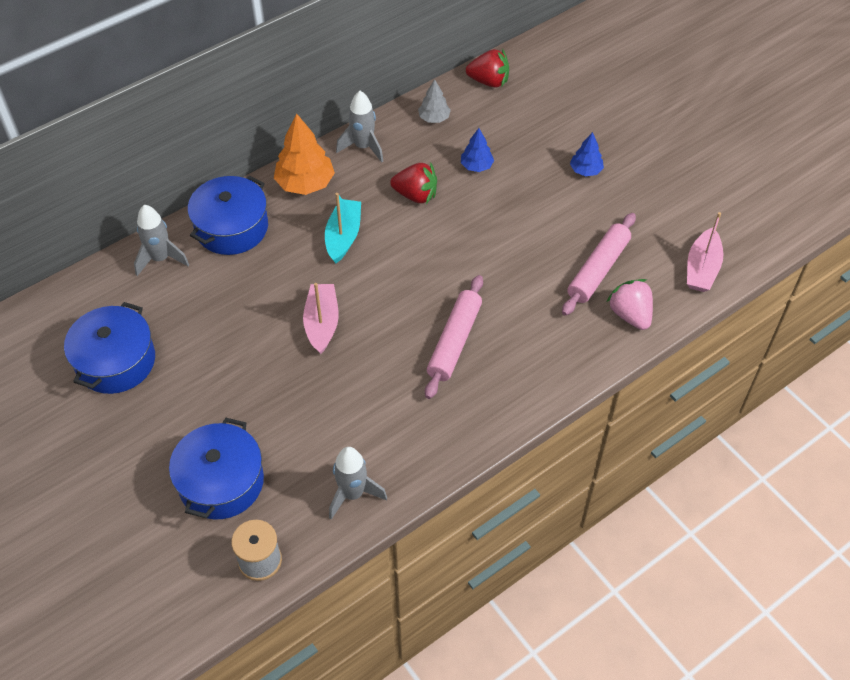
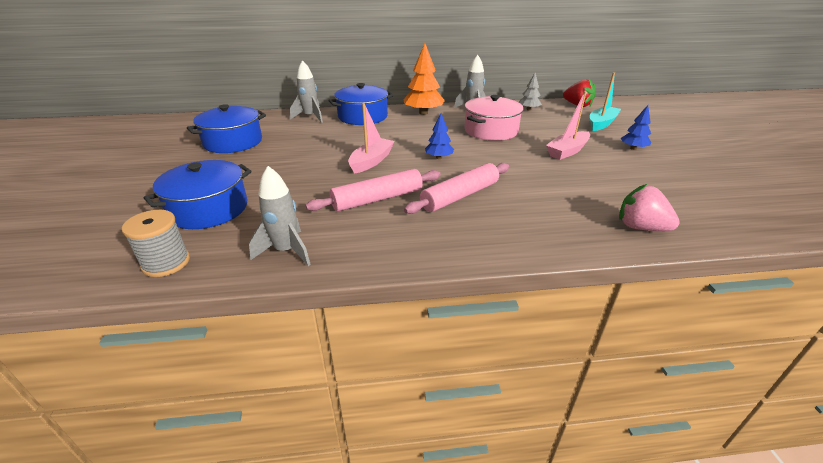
camera: 30 degrees right, 20 degrees down
turquoise boat [325,193,361,263] -> turquoise boat moved to [590,72,621,131]
red strawberry [390,163,437,204] -> pink pot [465,95,524,141]
blue tree [461,128,494,172] -> blue tree moved to [425,113,454,159]
pink rolling pin [562,213,636,316] -> pink rolling pin moved to [306,169,441,212]
pink strawberry [607,279,653,330] -> pink strawberry turned 60 degrees counterclockwise [619,184,680,231]
pink boat [687,212,724,292] -> pink boat moved to [546,91,590,160]

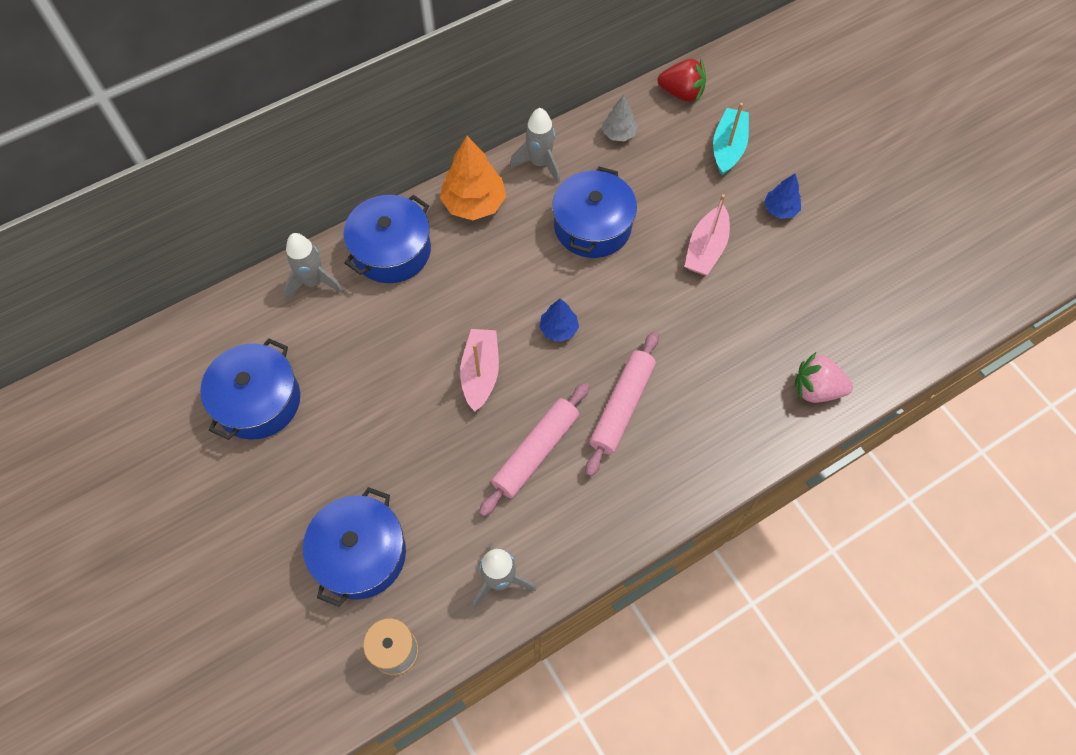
camera: 25 degrees left, 30 degrees up
pink pot [465,95,524,141] -> blue pot [552,167,637,258]

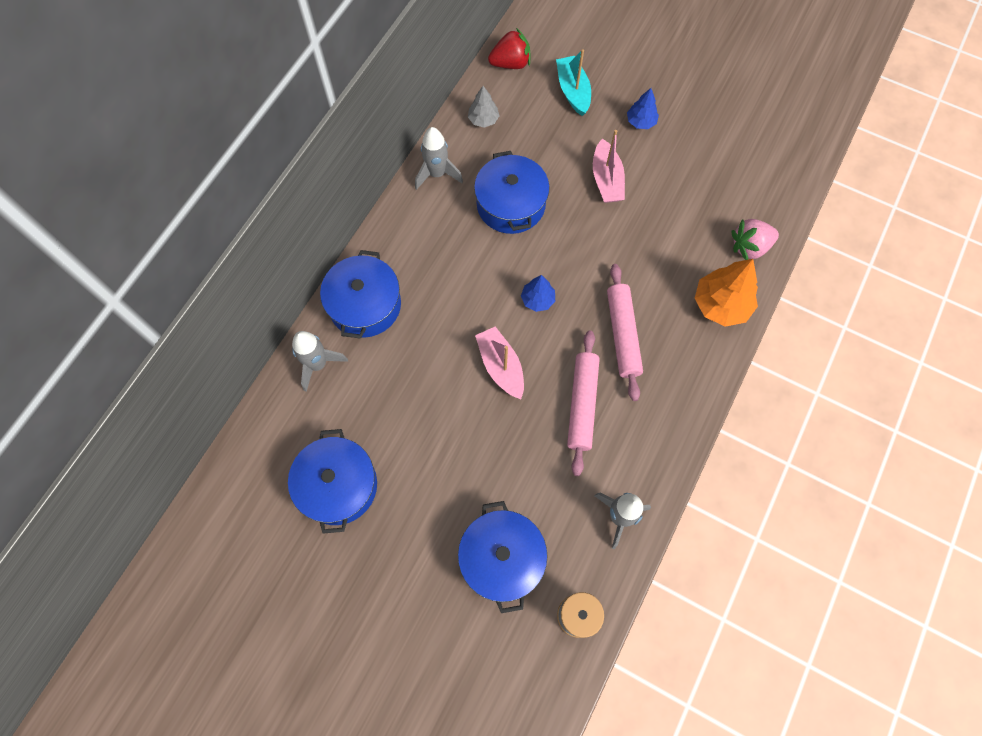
camera: 30 degrees left, 5 degrees up
orange tree [440,136,506,220] -> orange tree moved to [695,259,758,327]

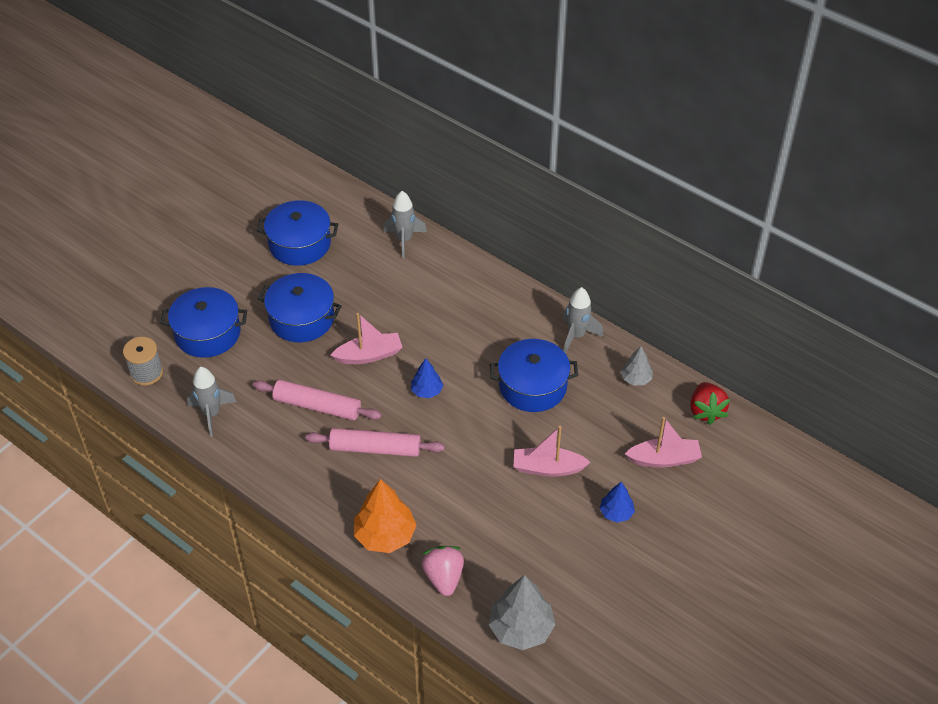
camera: 100 degrees right, 20 degrees down
blue pot [320,250,401,339] -> blue pot moved to [258,273,342,342]
turquoise boat [556,49,591,116] -> pink boat [625,417,702,468]
none -> grey tree [489,575,556,650]

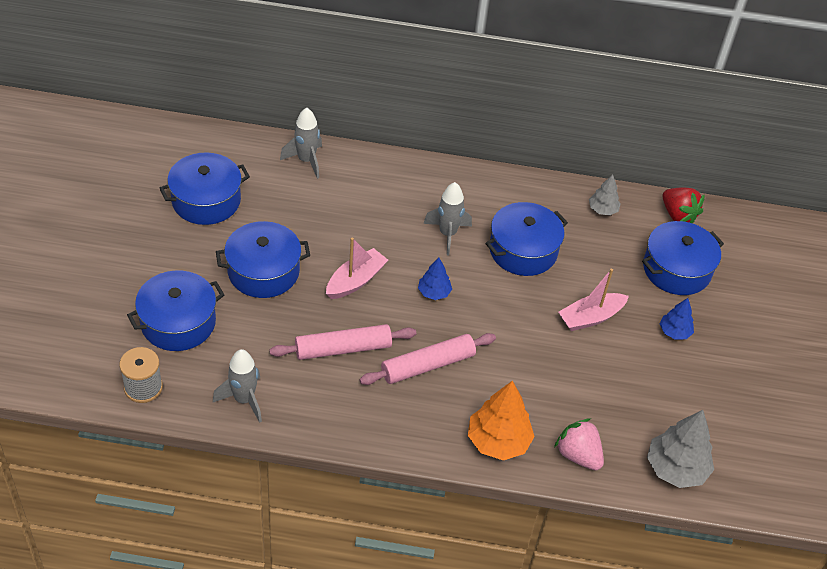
camera: 35 degrees left, 0 degrees up
grey rocket [562,287,604,354] -> grey rocket moved to [423,182,472,255]
pink boat [625,417,702,468] -> blue pot [642,221,724,295]

